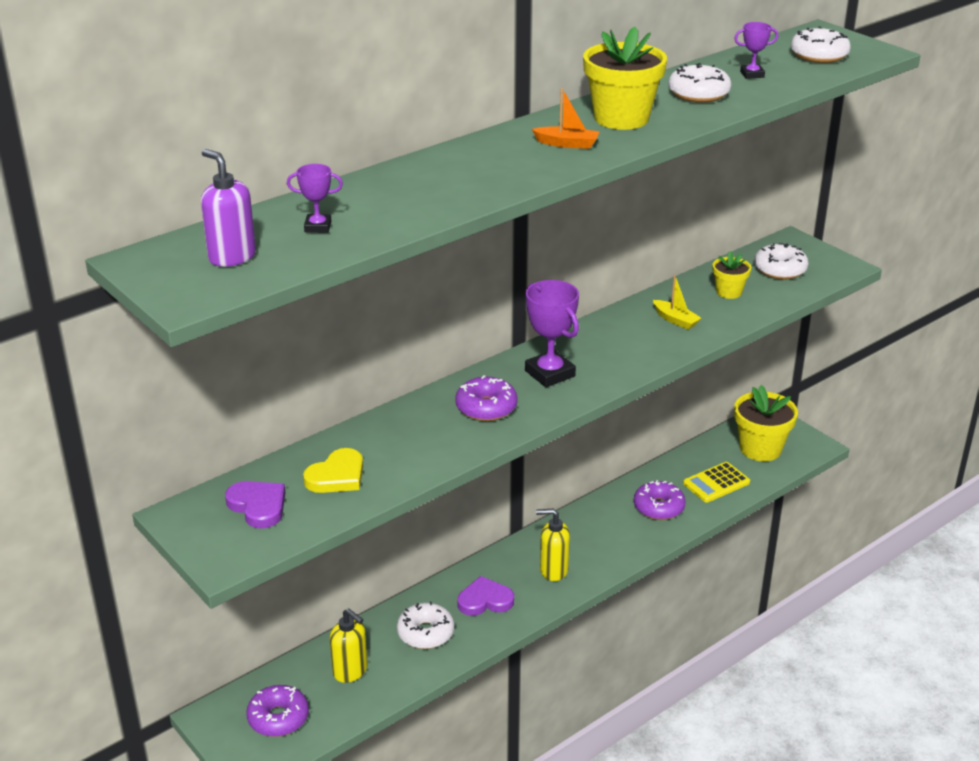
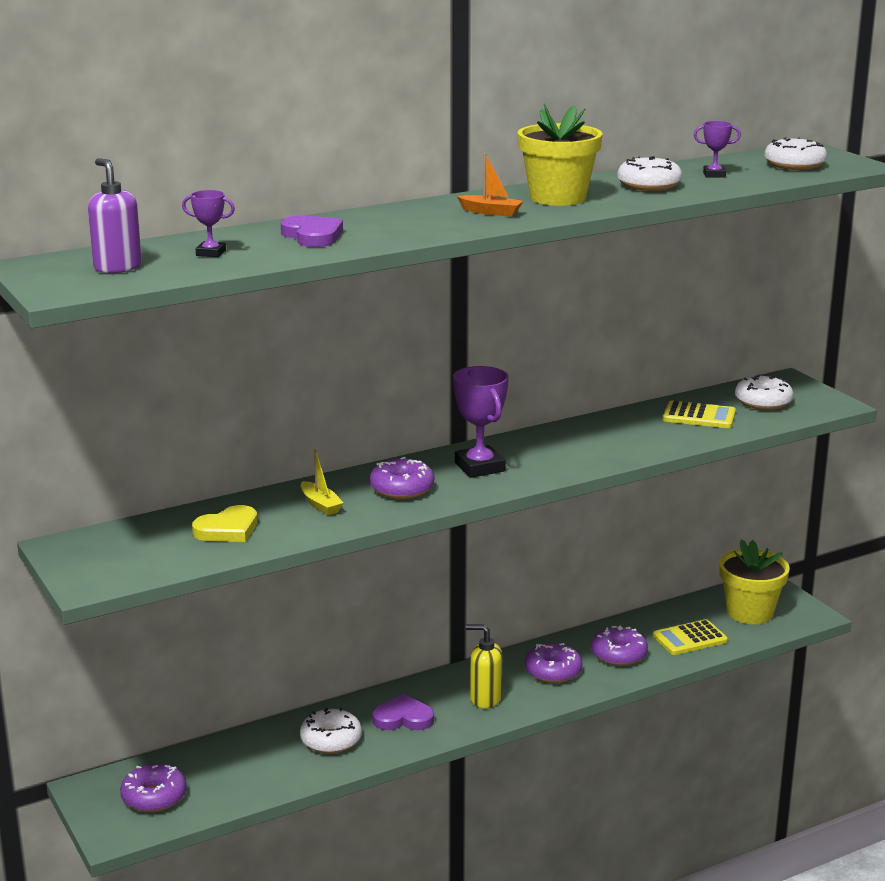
camera: 10 degrees right, 10 degrees down
purple heart [225,481,285,528] -> purple heart moved to [281,215,343,247]
yellow soap dispenser [330,608,368,683] -> none
yellow boat [653,275,701,330] -> yellow boat moved to [301,450,343,515]
yellow flower pot [713,251,751,299] -> yellow calculator [663,401,736,428]
none -> purple donut [525,643,582,683]

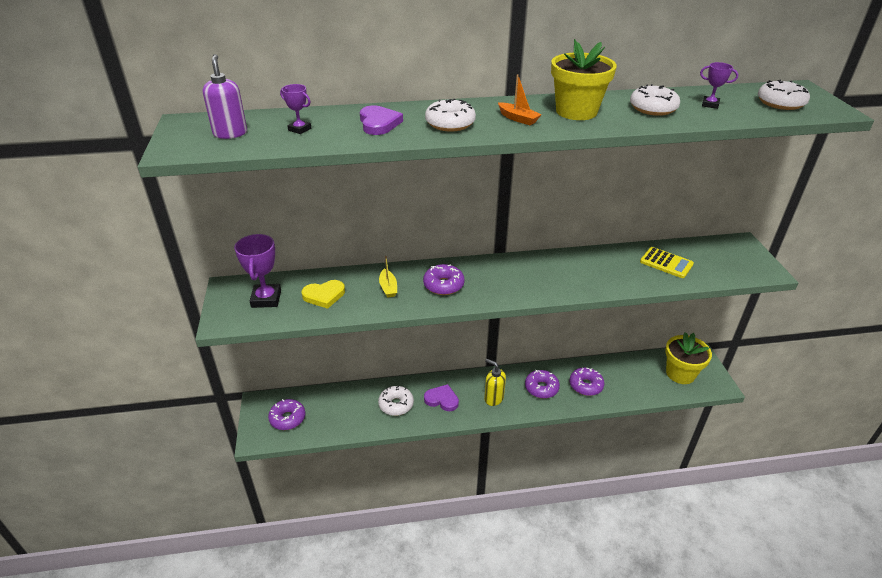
camera: 20 degrees right, 15 degrees up
purple trophy [453,366,509,478] -> purple trophy moved to [234,234,281,308]
yellow calculator [653,619,728,655] -> none
white donut [735,374,793,410] -> white donut moved to [425,98,476,132]

